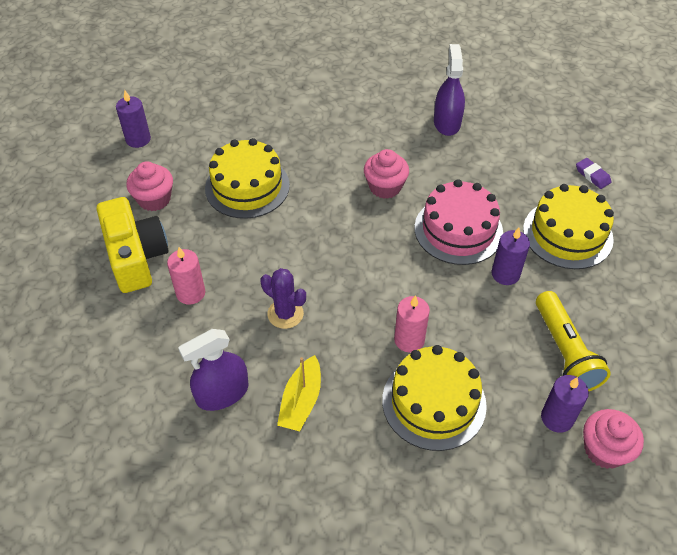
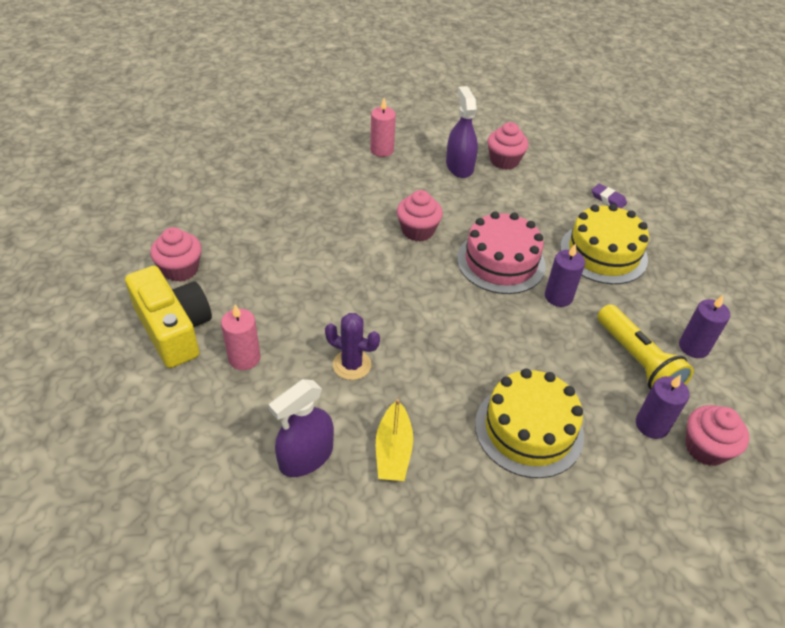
camera: 15 degrees left, 5 degrees down
purple candle [116,90,151,148] -> purple candle moved to [679,295,730,358]
yellow cake [205,138,290,219] -> none
pink candle [394,295,430,353] -> pink candle moved to [370,98,396,157]
none -> pink cupcake [487,122,528,170]

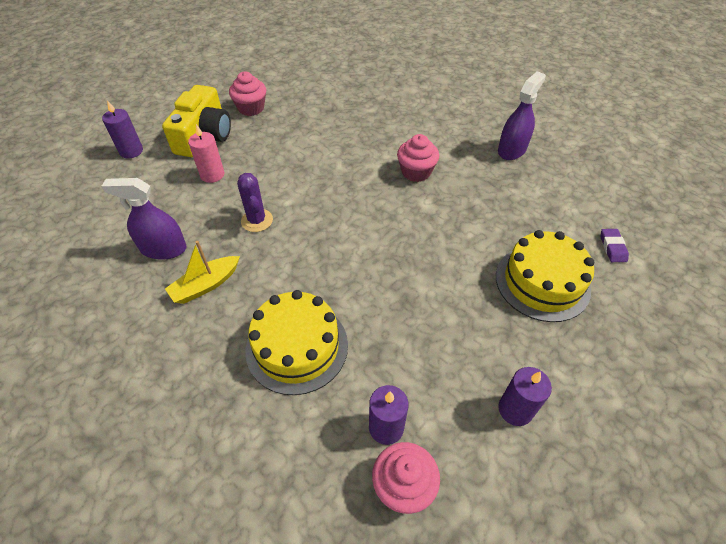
camera: 50 degrees right, 5 degrees up
pink candle [370,98,396,157] -> none
pink cake [457,211,546,294] -> none
pink cupcake [487,122,528,170] -> none
purple candle [545,243,585,307] -> purple candle moved to [102,100,143,159]
yellow flashlight [597,304,694,390] -> none

